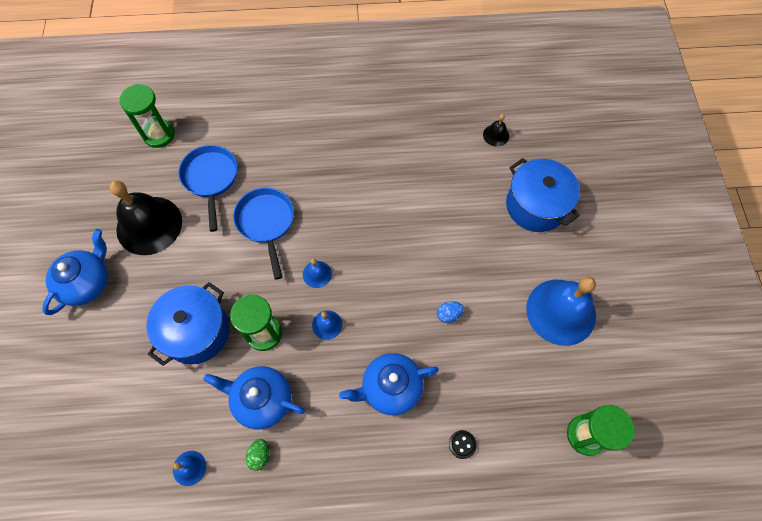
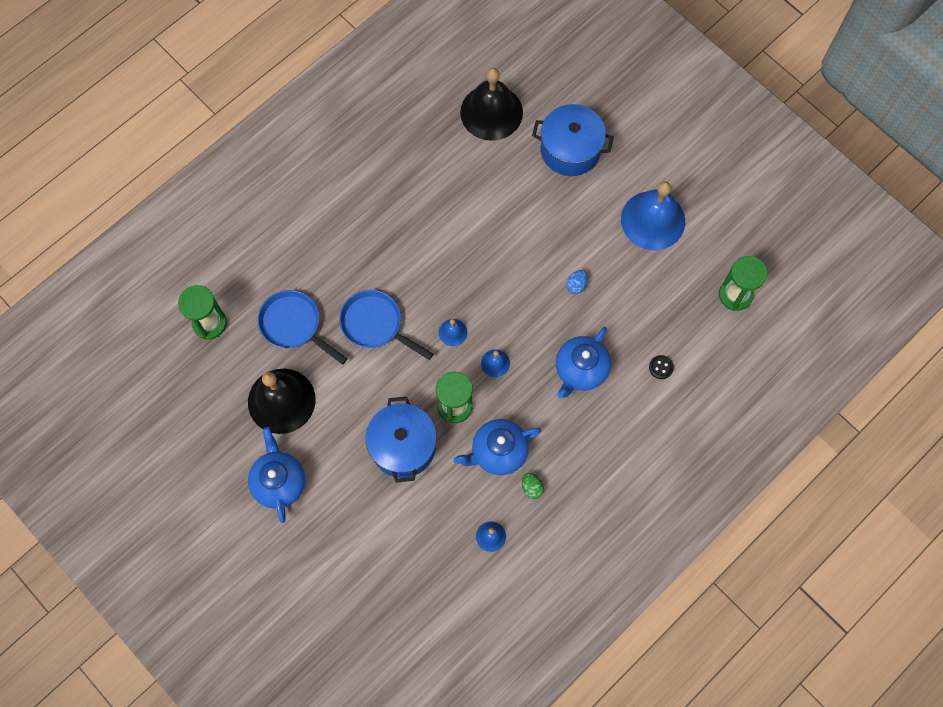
camera: 40 degrees left, 5 degrees up
black bell [483,114,509,147] -> black bell [460,68,523,141], size x2.31

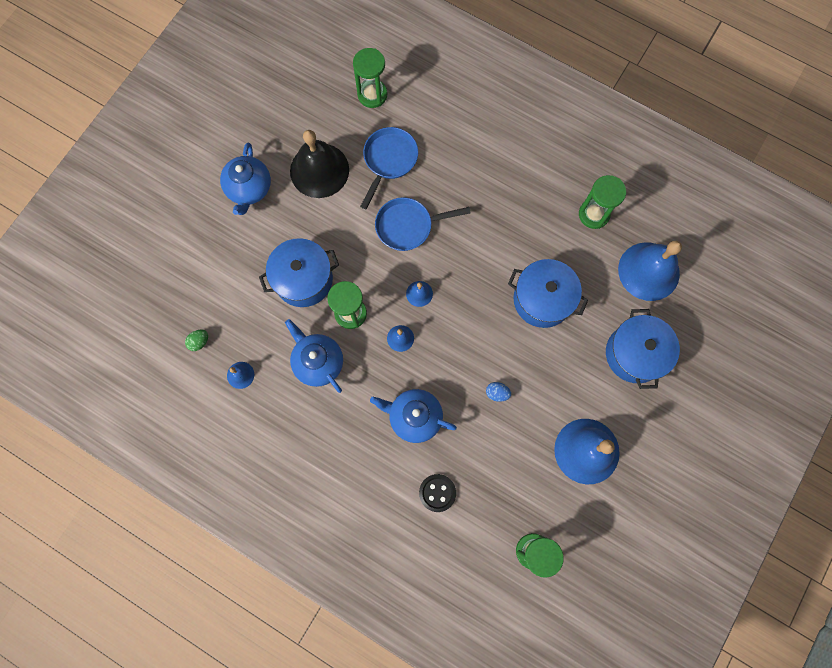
camera: 75 degrees right, 5 degrees up
blue teapot [248,427,305,523] -> blue teapot turned 120 degrees clockwise [220,142,271,215]
blue pan [339,290,433,360] -> blue pan turned 120 degrees counterclockwise [375,197,471,251]
black bell [460,68,523,141] -> blue bell [618,241,682,301]
green egg [522,473,544,499] -> green egg moved to [185,330,208,351]
black button [649,355,674,379] -> black button [419,474,456,512], size x1.56
none -> blue pot [508,259,588,328]
none -> green hourglass [579,175,626,229]

